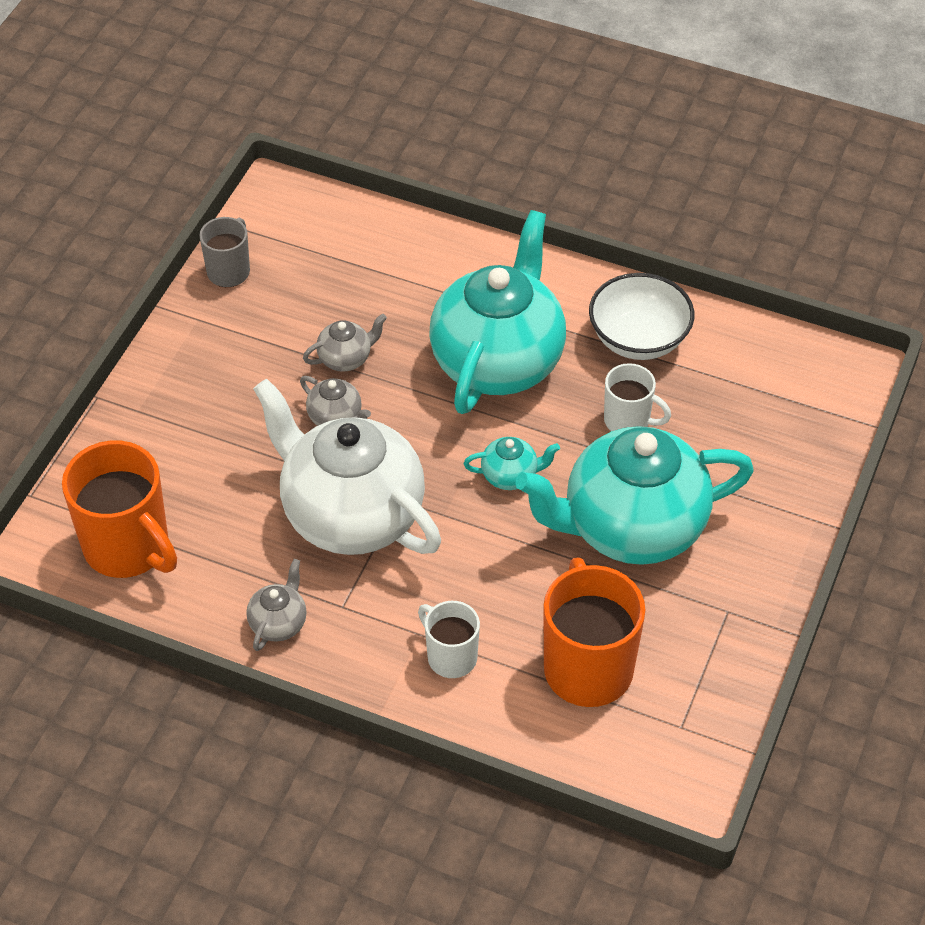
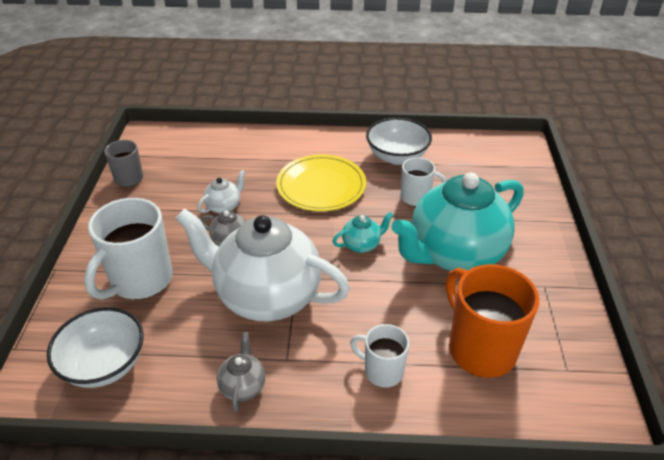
camera: 20 degrees left, 10 degrees down
orange mug [62,441,177,578] -> white bowl [47,307,144,388]
grey teapot [303,314,387,372] -> white teapot [197,170,246,214]
turquoise teapot [429,210,566,414] -> yellow plate [276,154,366,211]
none -> white mug [84,198,173,300]

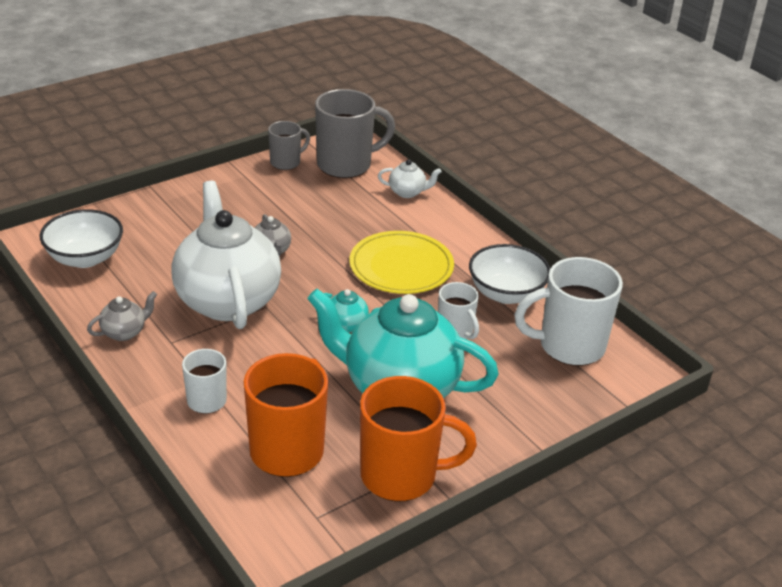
camera: 50 degrees right, 5 degrees down
white mug [84,198,173,300] -> white mug moved to [514,257,623,366]
white teapot [197,170,246,214] -> white teapot moved to [378,159,442,198]
none -> grey mug [315,89,395,178]
none -> orange mug [360,376,477,502]

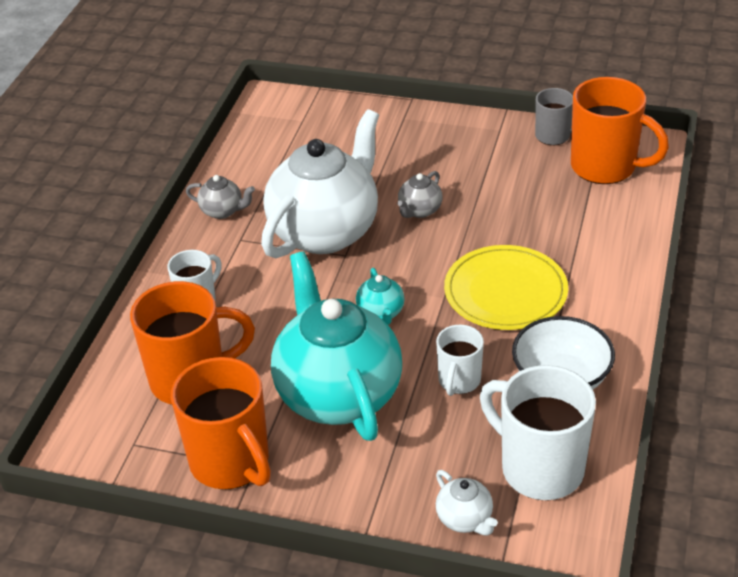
camera: 55 degrees right, 5 degrees up
white bowl [40,209,123,268] -> none
grey mug [315,89,395,178] -> orange mug [571,77,669,184]
white teapot [378,159,442,198] -> white teapot moved to [436,470,498,536]

